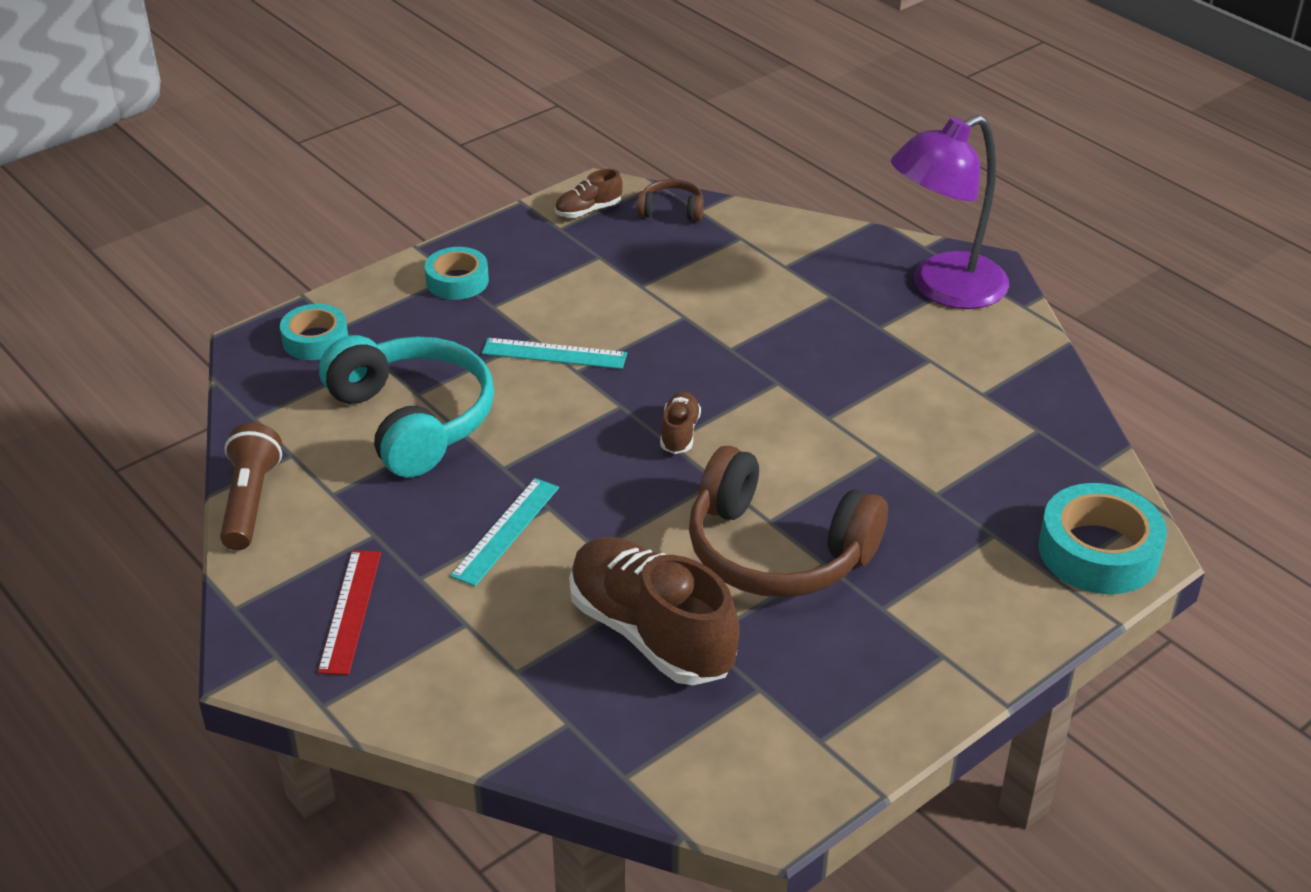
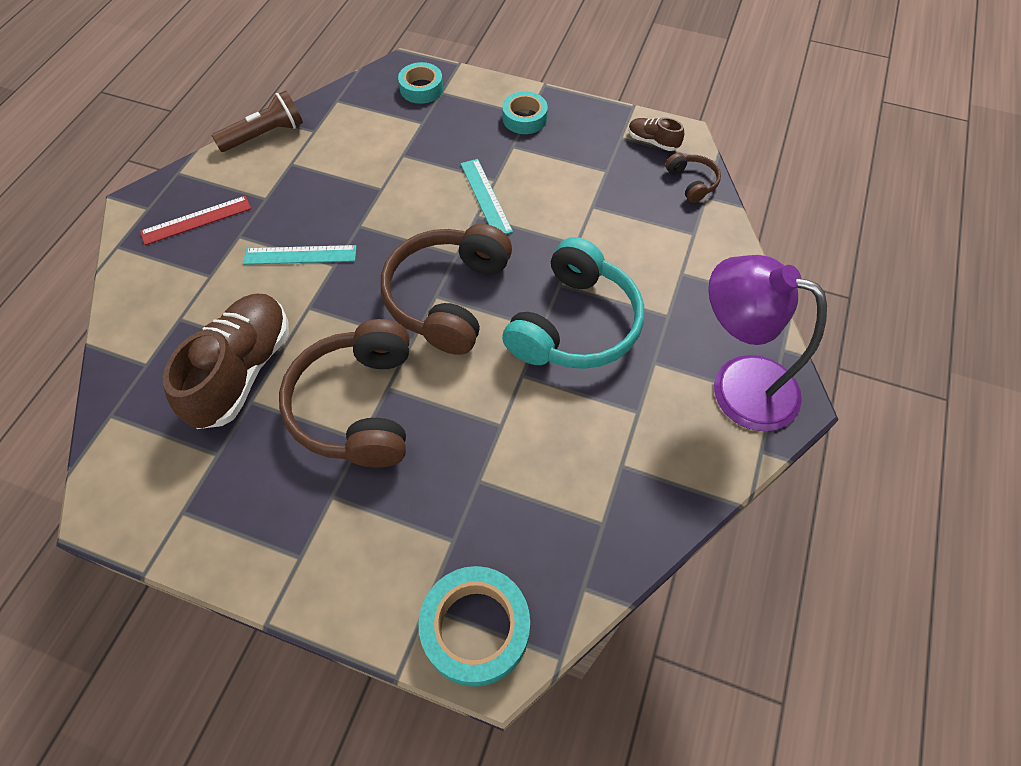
camera: 60 degrees right, 20 degrees up
turquoise headphones [319,335,494,477] -> turquoise headphones moved to [502,237,644,369]
brown shoe [660,392,701,454] -> brown headphones [381,224,512,355]

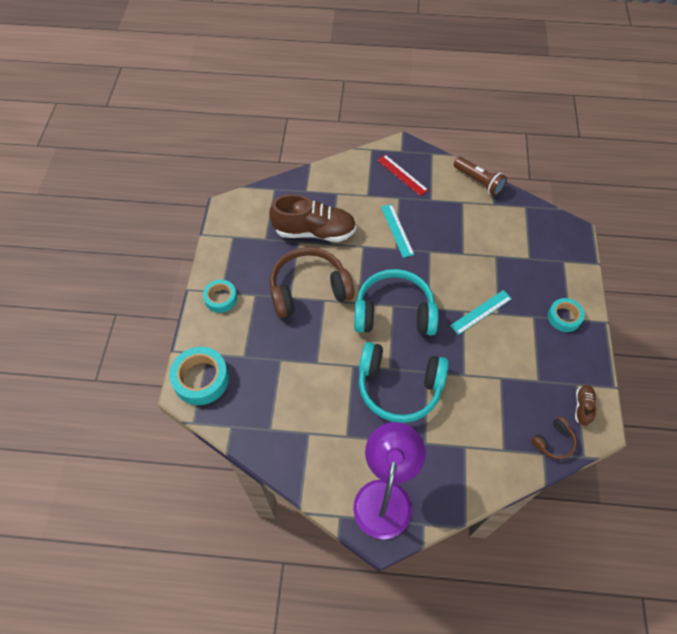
camera: 75 degrees right, 0 degrees up
brown headphones [381,224,512,355] -> turquoise headphones [354,269,439,335]
turquoise tape [398,62,443,104] -> turquoise tape moved to [203,280,237,313]

